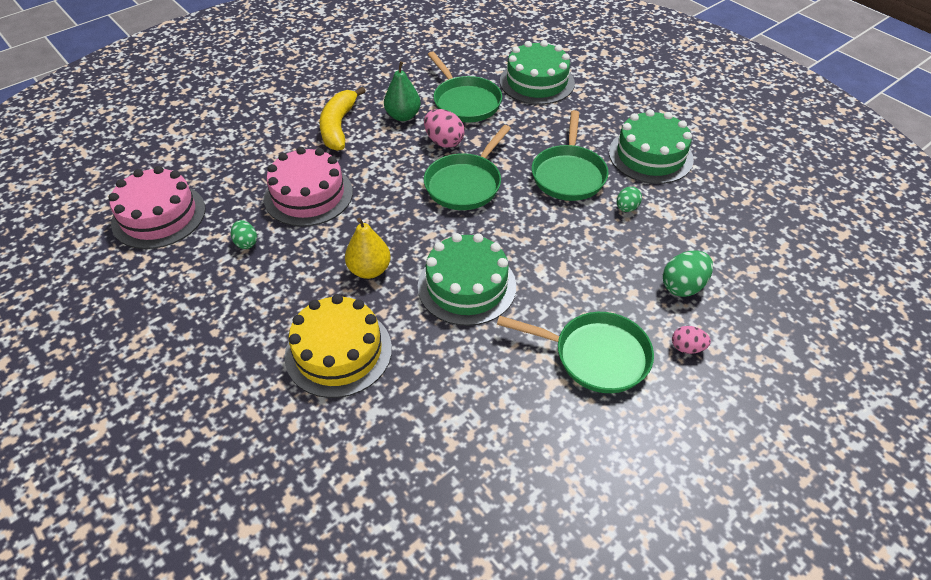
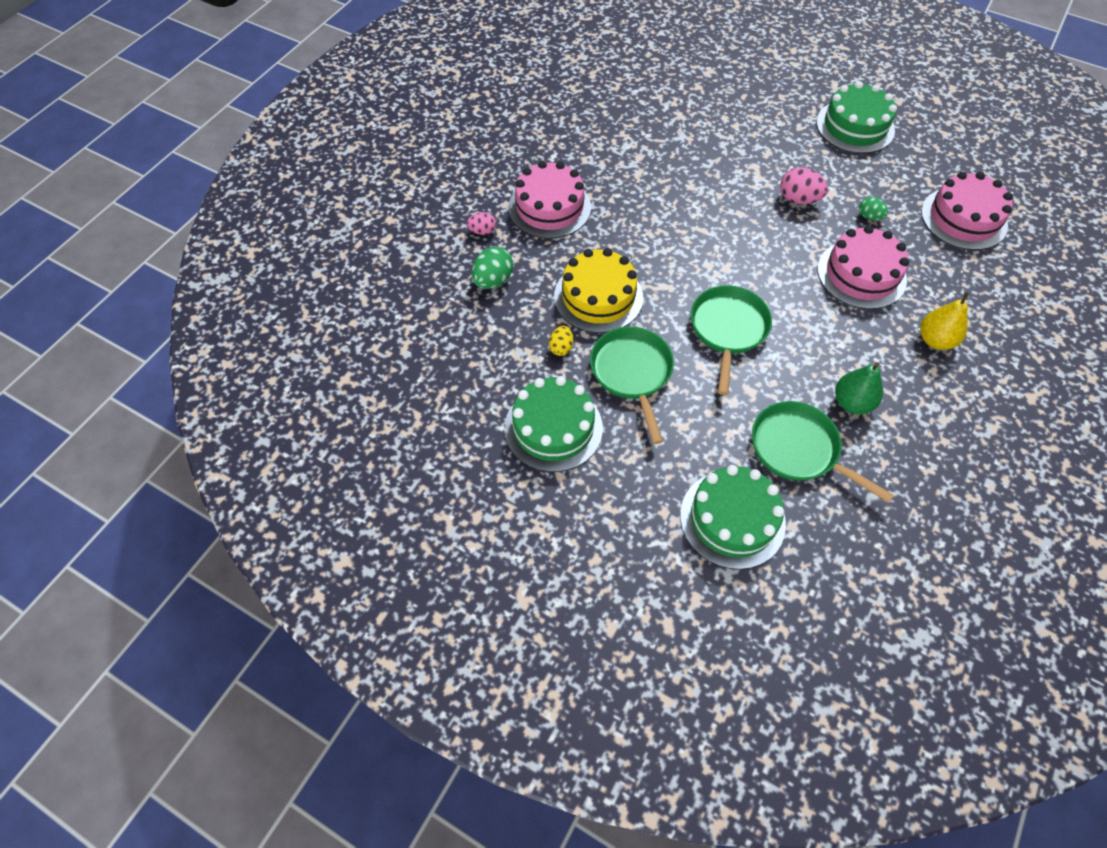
camera: 160 degrees right, 10 degrees up
yellow cake [285,294,392,398] -> yellow cake moved to [554,248,643,333]
yellow banana [320,87,366,151] -> none
yellow pear [345,218,391,279] -> yellow pear moved to [920,292,969,350]
green cake [418,233,516,326] -> green cake moved to [816,81,897,154]
pink egg [424,109,464,148] -> pink egg moved to [780,168,828,204]
green pan [497,312,654,393] -> pink cake [509,161,591,239]
green egg [617,187,642,212] -> yellow egg [549,326,573,356]

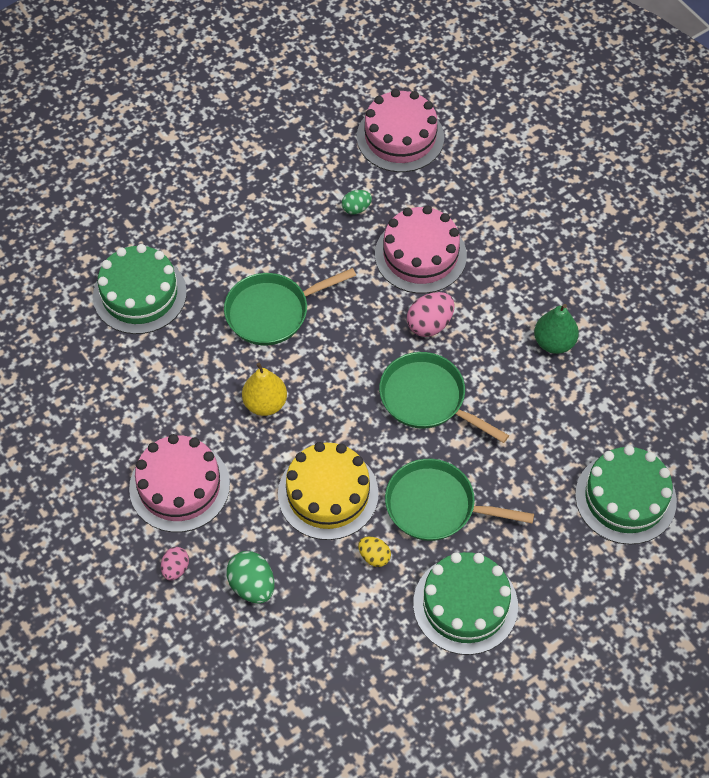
camera: 65 degrees left, 0 degrees up
green pan [752,401,894,503] -> green pan moved to [224,268,356,345]
pink egg [780,168,828,204] -> pink egg moved to [407,292,455,337]
green cake [816,81,897,154] -> green cake moved to [93,244,187,334]
yellow pear [920,292,969,350] -> yellow pear moved to [242,363,287,416]

